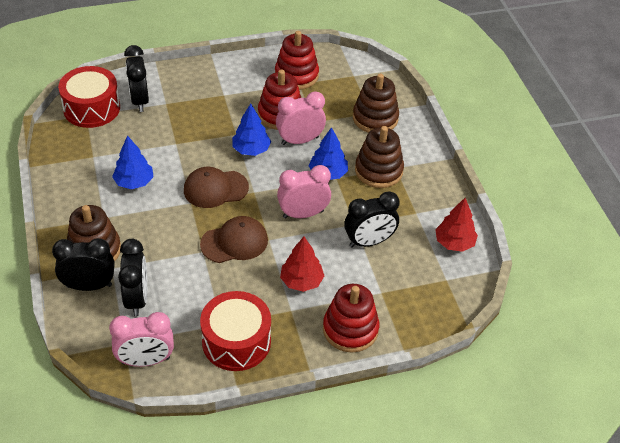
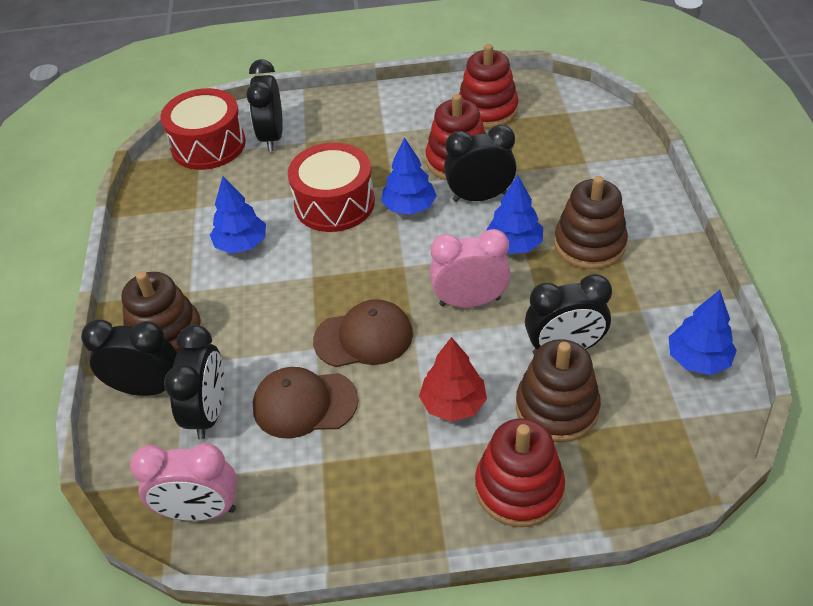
camera: 15 degrees right, 0 degrees up
brown cap [184,167,249,208] -> brown cap moved to [253,367,358,439]
red drum [200,291,271,371] -> red drum moved to [288,143,375,232]
pink clock [276,91,326,145] -> black clock [444,125,517,202]
brown stacking toy [353,74,399,133] -> brown stacking toy moved to [516,339,601,443]
red tree [435,198,478,252] -> blue tree [669,290,737,375]

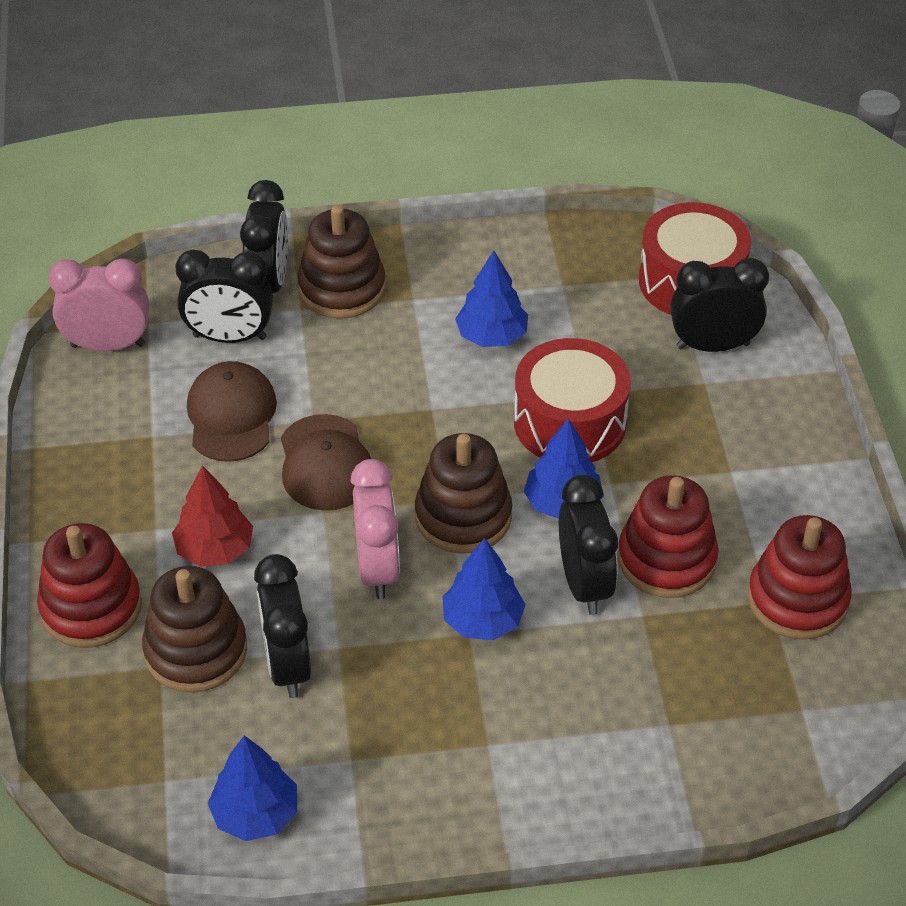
camera: 85 degrees right, 0 degrees up
pink clock [130,443,237,521] -> pink clock turned 90 degrees clockwise [48,259,149,351]
brown stacking toy [554,176,628,269] -> brown stacking toy moved to [415,433,512,554]

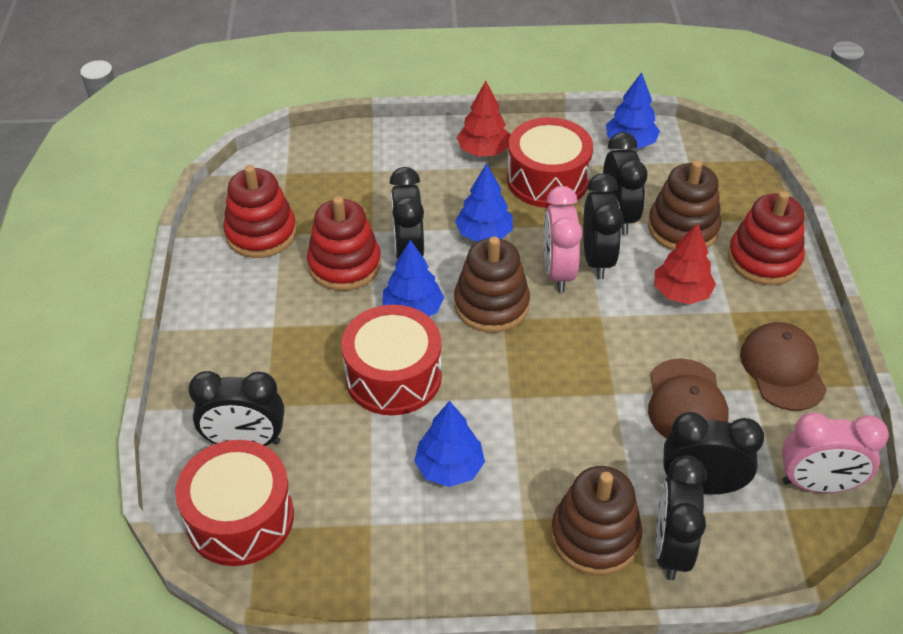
camera: 175 degrees left, 0 degrees up
brown cap [281,414,371,511] -> brown cap moved to [740,322,827,411]
none -> red tree [457,81,511,157]
none -> red drum [507,117,593,208]
none -> black clock [583,173,624,279]

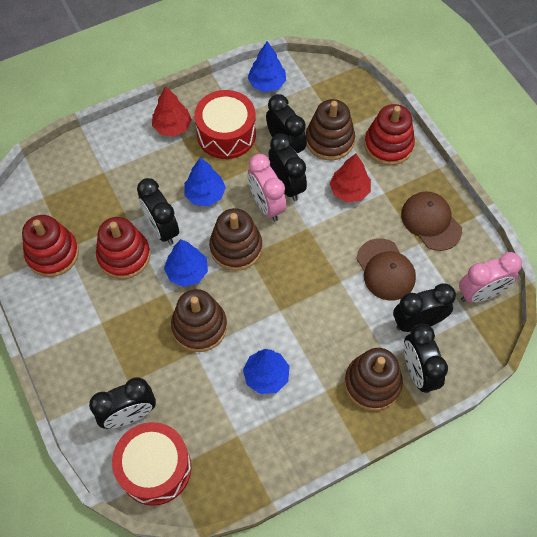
camera: 25 degrees left, 15 degrees up
red drum [341,305,442,416] -> brown stacking toy [171,289,227,352]

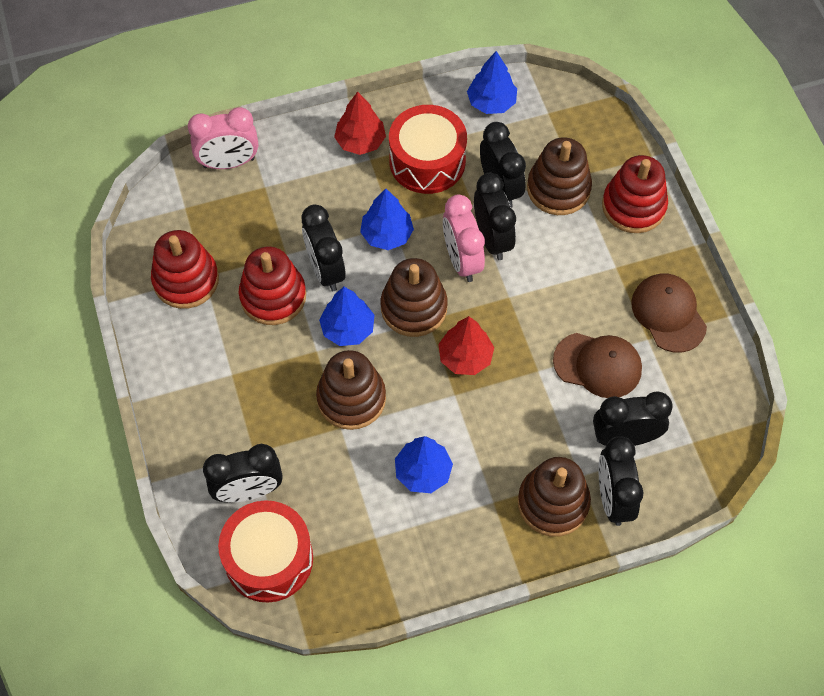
camera: 10 degrees right, 0 degrees up
red tree [330,154,371,202] -> red tree moved to [438,316,494,375]
brown cap [356,238,416,301] -> brown cap turned 60 degrees counterclockwise [553,333,642,398]
pink clock [459,252,522,303] -> pink clock moved to [188,107,258,169]

